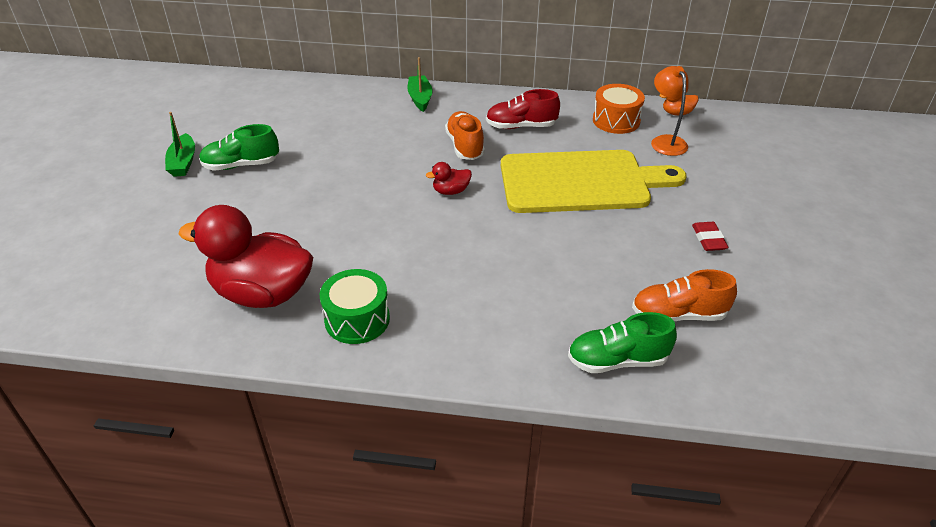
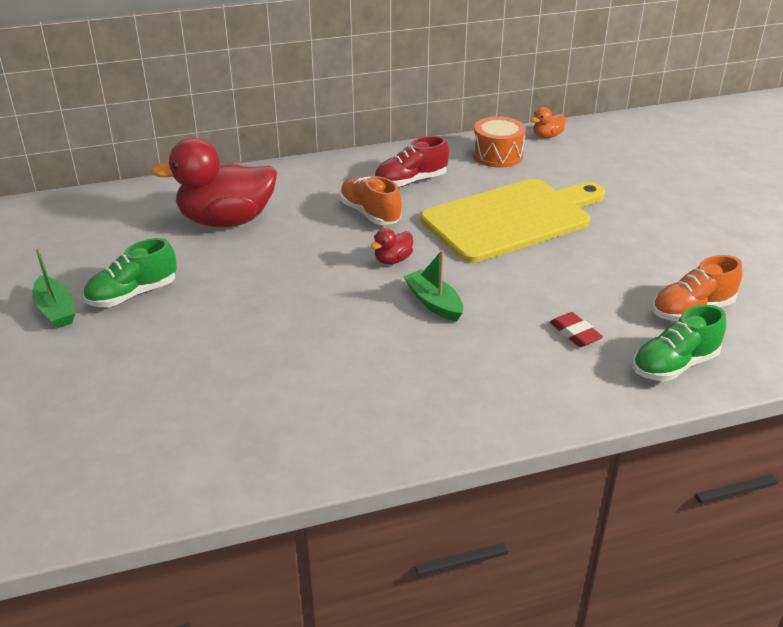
camera: 25 degrees left, 5 degrees down
red duck [178,205,313,308] -> red duck moved to [151,138,277,227]
green drum [320,269,390,344] -> none
green boat [407,57,433,112] -> green boat moved to [403,250,463,322]
orange lamp [651,66,689,156] -> none
red eraser [692,222,729,251] -> red eraser moved to [550,312,603,347]

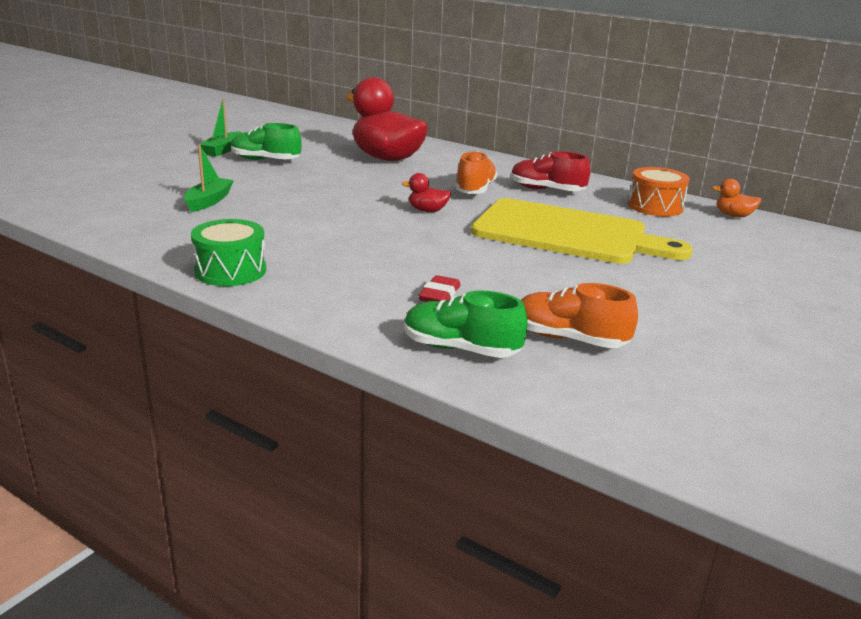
camera: 50 degrees right, 10 degrees down
green boat [403,250,463,322] -> green boat moved to [184,145,234,212]
none -> green drum [191,219,266,286]

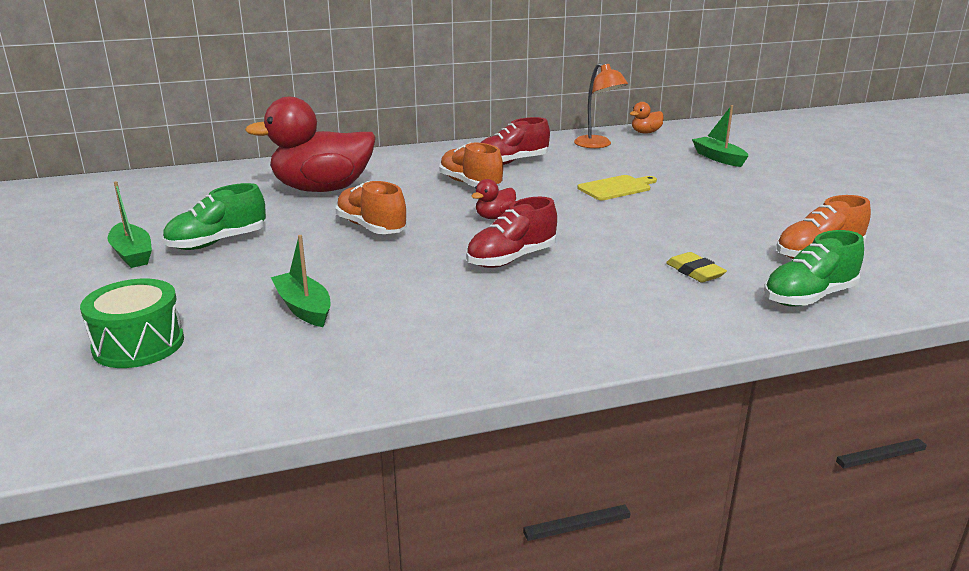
camera: 50 degrees left, 0 degrees up
green drum [191,219,266,286] -> green drum moved to [80,279,184,368]
red eraser [418,275,461,302] -> yellow eraser [666,252,727,283]
yellow cutting board [471,198,693,264] -> yellow cutting board [577,175,657,200], size x0.42
orange drum [628,167,690,216] -> orange lamp [574,63,628,148]
none -> orange shoe [335,181,407,234]
none -> red shoe [466,197,557,268]
none -> green boat [692,105,748,167]

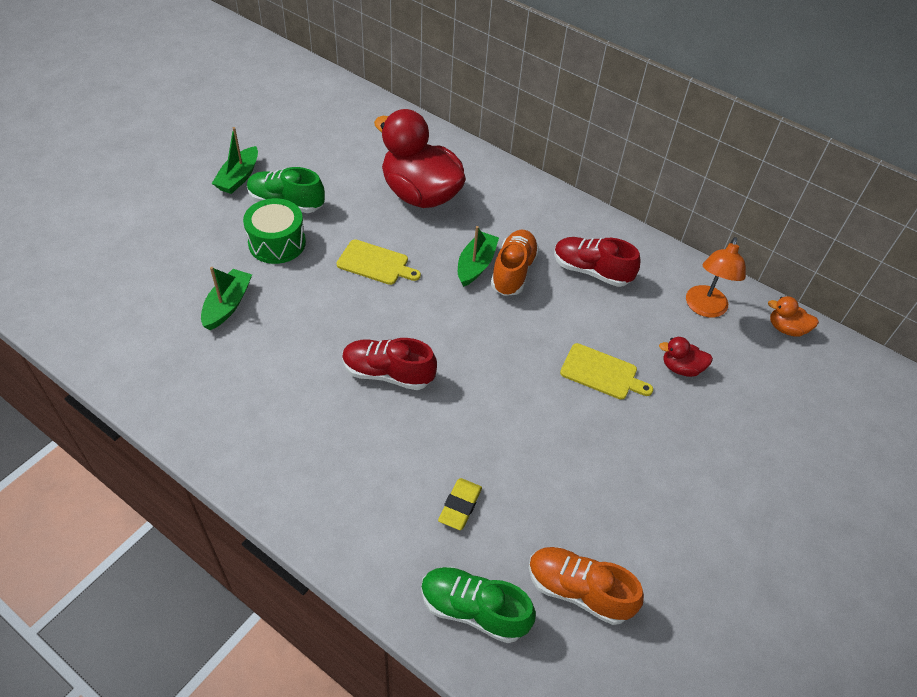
camera: 50 degrees right, 25 degrees up
green drum [80,279,184,368] -> green drum moved to [243,198,306,264]
orange shoe [335,181,407,234] -> yellow cutting board [337,239,421,285]
red duck [472,179,516,219] -> red duck moved to [659,337,713,377]
green boat [692,105,748,167] -> green boat moved to [458,226,499,287]

